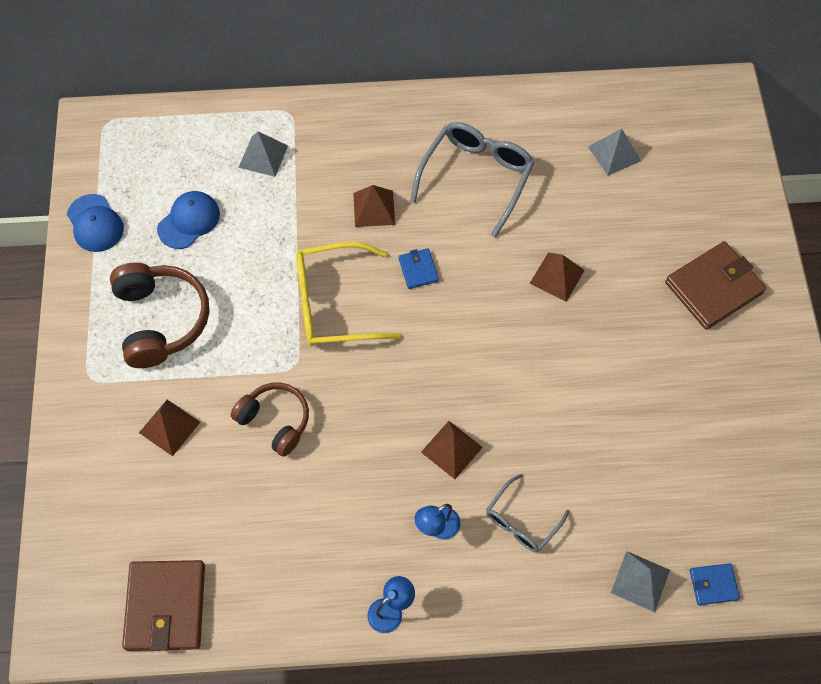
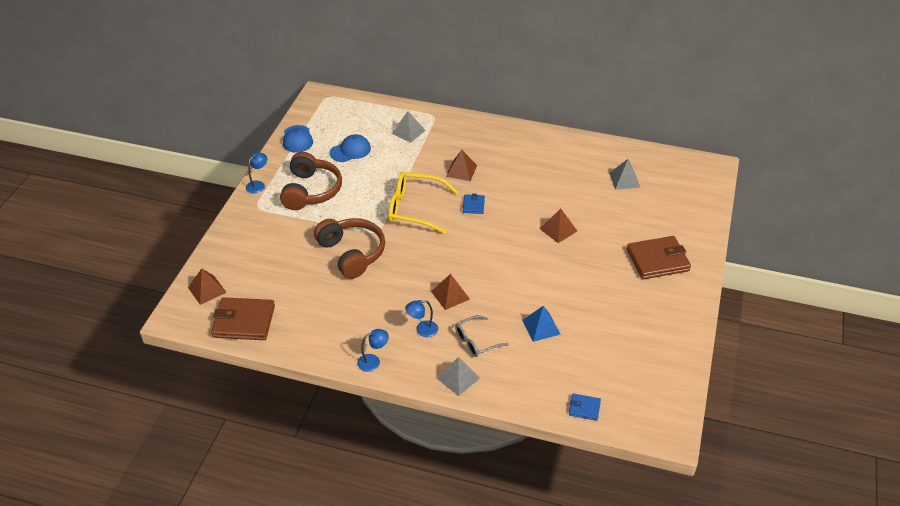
camera: 20 degrees right, 20 degrees down
brown wallet [122,560,205,651] -> brown wallet turned 75 degrees clockwise [211,297,275,340]
brown pyramid [139,400,200,456] -> brown pyramid moved to [188,268,227,305]
brown headphones [231,383,309,457] -> brown headphones [314,218,385,279], size x1.51
grey glasses [410,122,534,238] -> none
grey pyramid [611,551,670,612] -> grey pyramid moved to [436,357,480,396]
none -> blue lamp [246,152,267,194]
none -> blue pyramid [522,306,561,342]

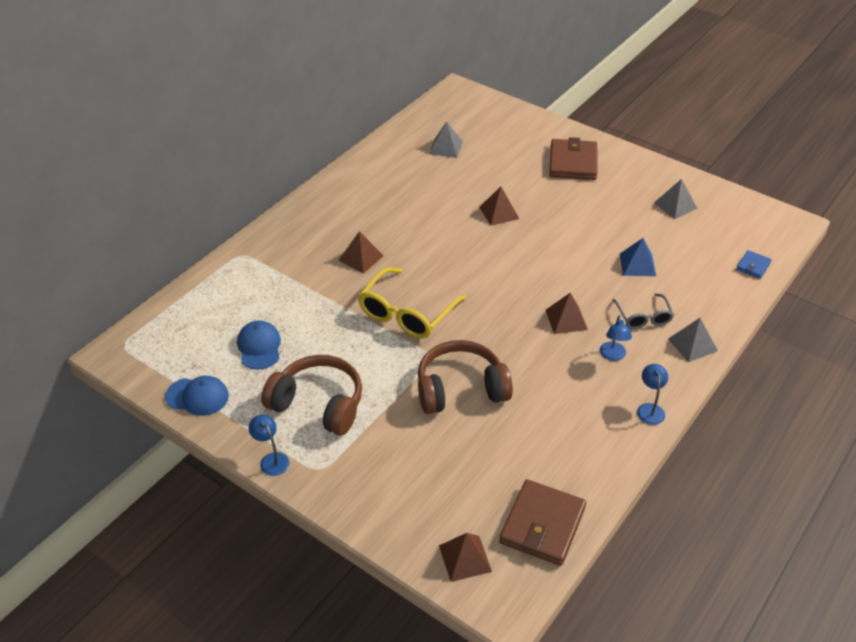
camera: 70 degrees left, 0 degrees up
grey pyramid [392,111,426,143] -> grey pyramid moved to [654,179,697,219]
blue wallet [463,194,485,214] -> none

